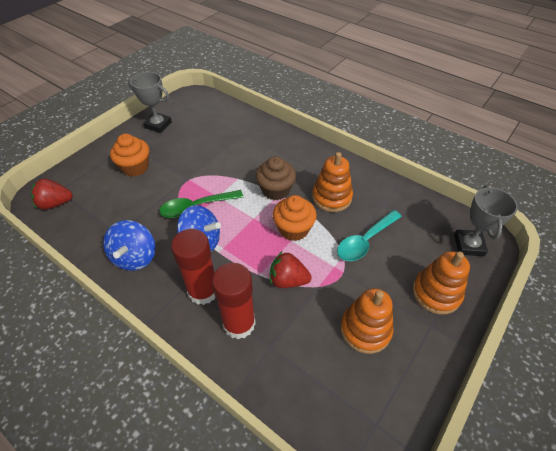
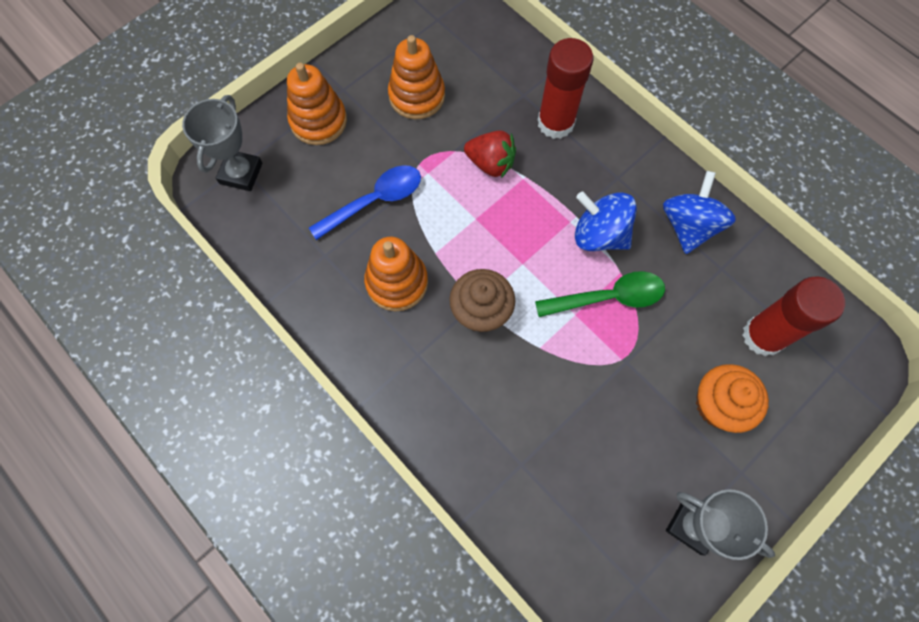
camera: 170 degrees left, 20 degrees up
red strawberry [31,179,73,210] -> none
red glue stick [171,229,215,305] -> red glue stick moved to [743,277,845,356]
orange cupcake [273,195,317,241] -> none
turquoise spoon [337,210,402,261] -> blue spoon [309,165,421,240]

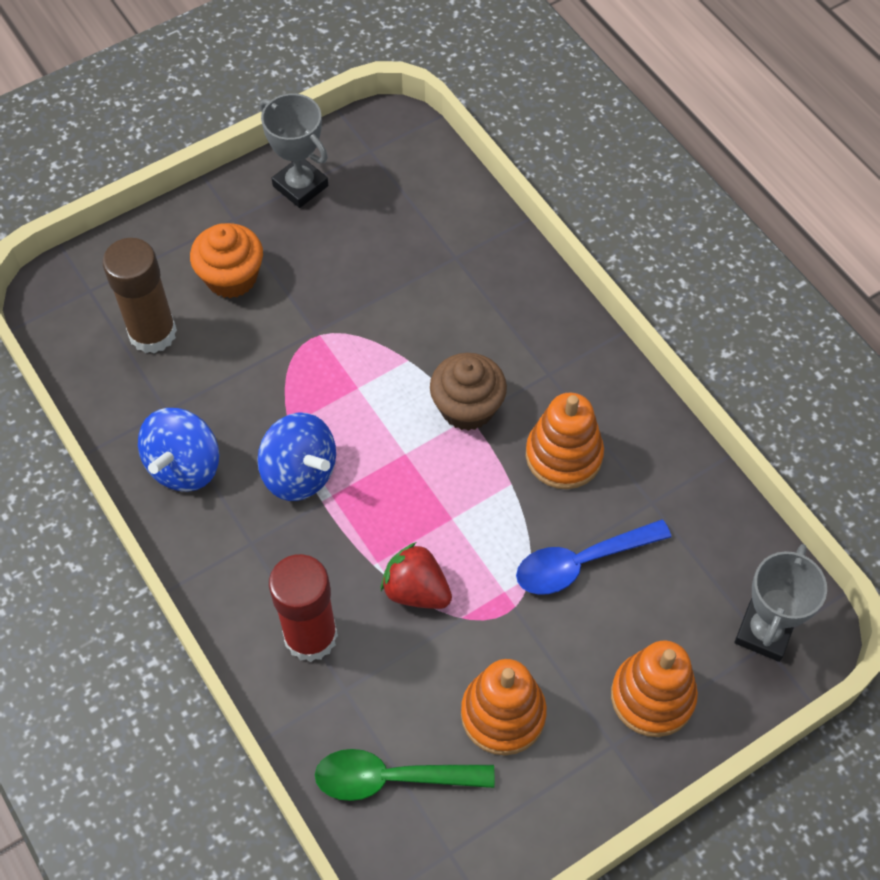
camera: 170 degrees left, 10 degrees down
green spoon [535,271,665,317] -> green spoon moved to [315,749,495,801]
red glue stick [743,277,845,356] -> brown glue stick [102,238,177,354]

